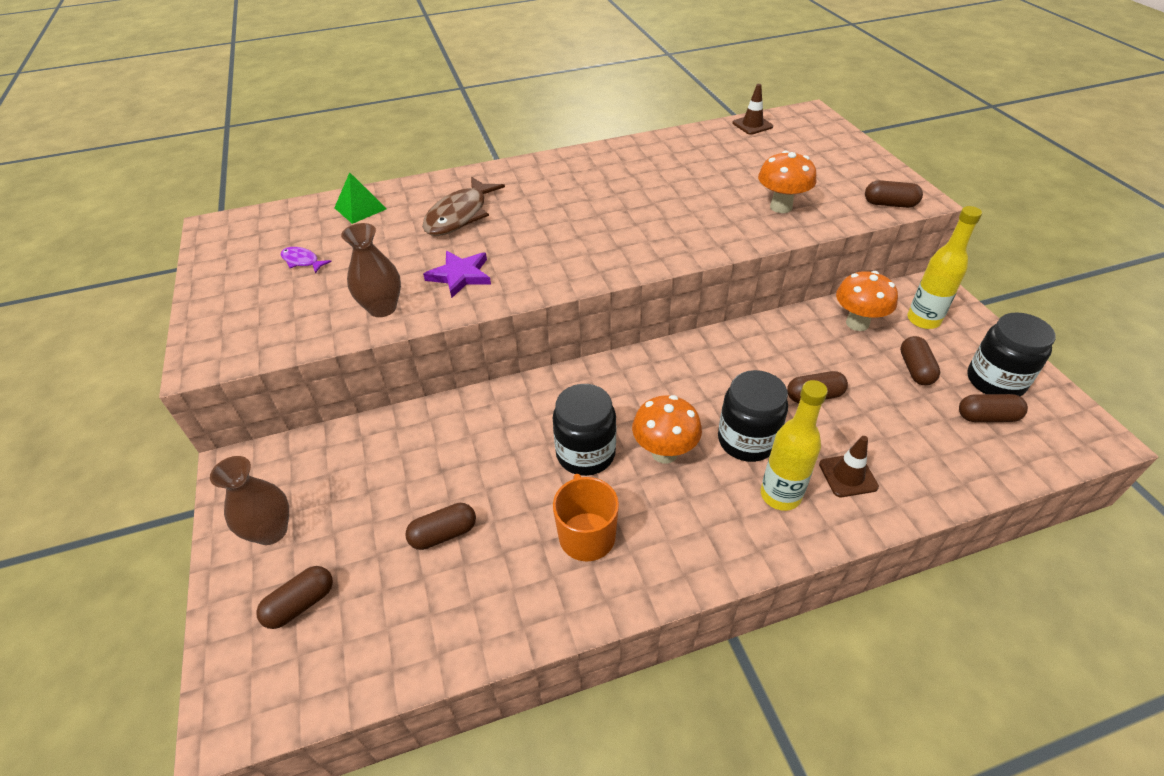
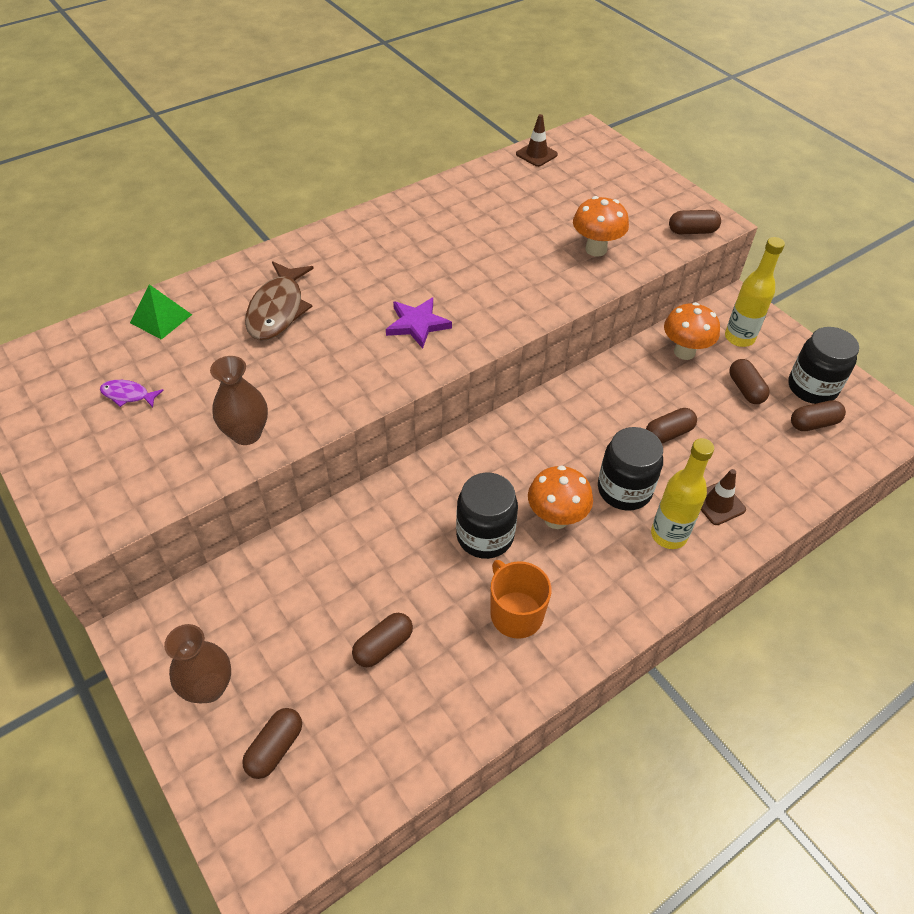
camera: 20 degrees left, 5 degrees up
purple star [423,251,491,298] -> purple star moved to [386,298,452,349]

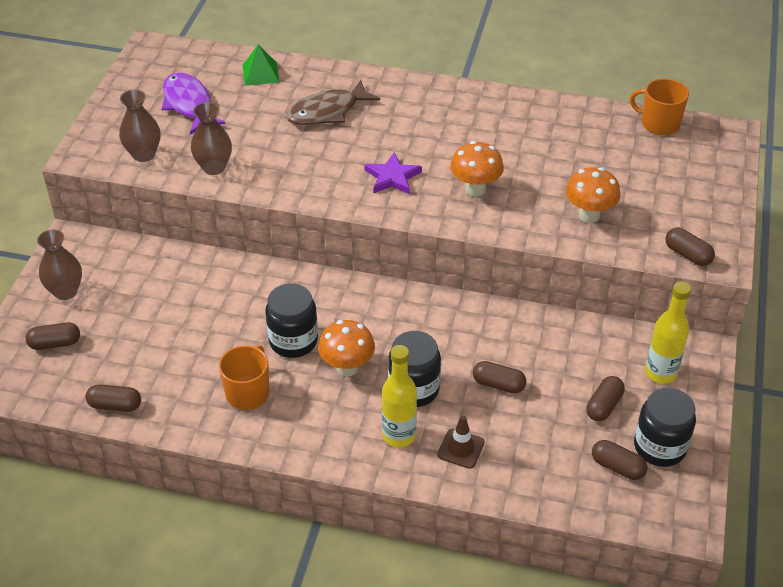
camera: 50 degrees right, 5 degrees down
purple fish [100,380,164,407] -> purple fish [162,72,226,135], size x2.02
brown capsule [352,613,413,667] -> brown capsule moved to [86,384,141,412]
brown traffic cone [516,114,558,167] -> orange mug [630,79,689,135]
orange mushroom [664,302,720,360] -> orange mushroom moved to [450,141,504,197]
none -> brown vase [119,89,160,162]

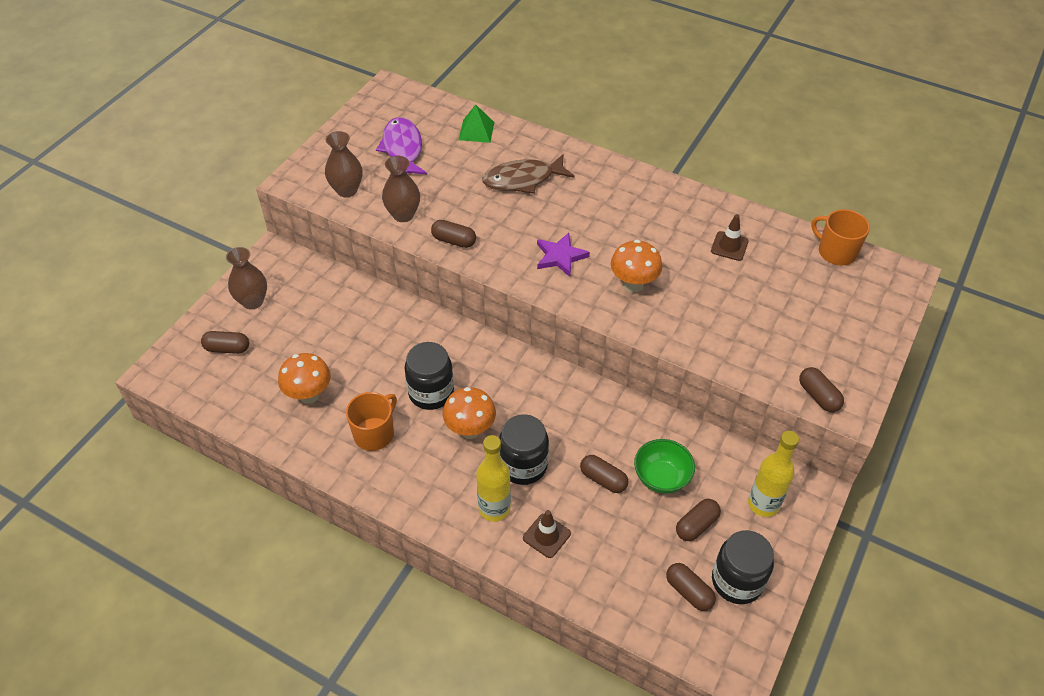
camera: 15 degrees right, 5 degrees up
brown capsule [86,384,141,412] -> brown capsule moved to [431,220,476,248]
orange mushroom [566,167,620,223] -> orange mushroom moved to [278,353,331,404]
none -> green bowl [634,439,695,494]
none -> brown traffic cone [711,214,749,261]

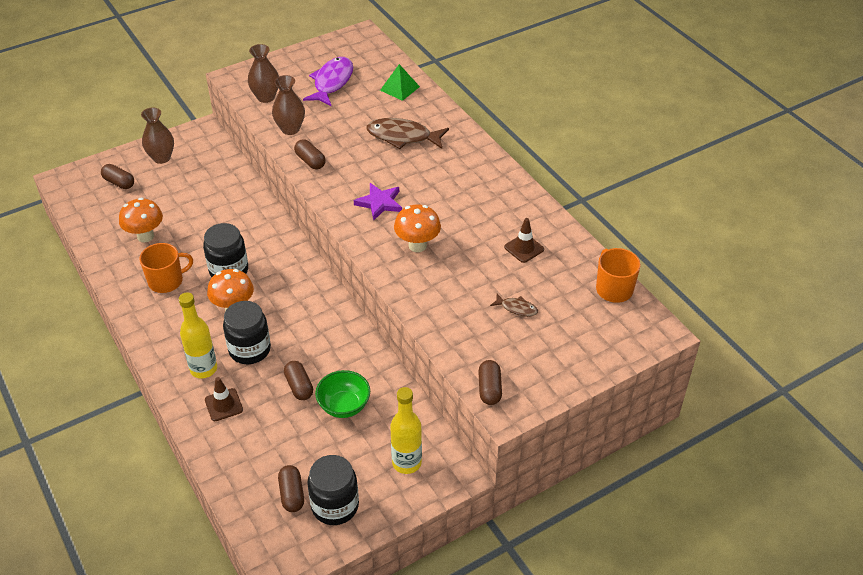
camera: 30 degrees right, 5 degrees down
brown capsule [676,499,721,541] -> none
none -> brown fish [490,294,538,317]

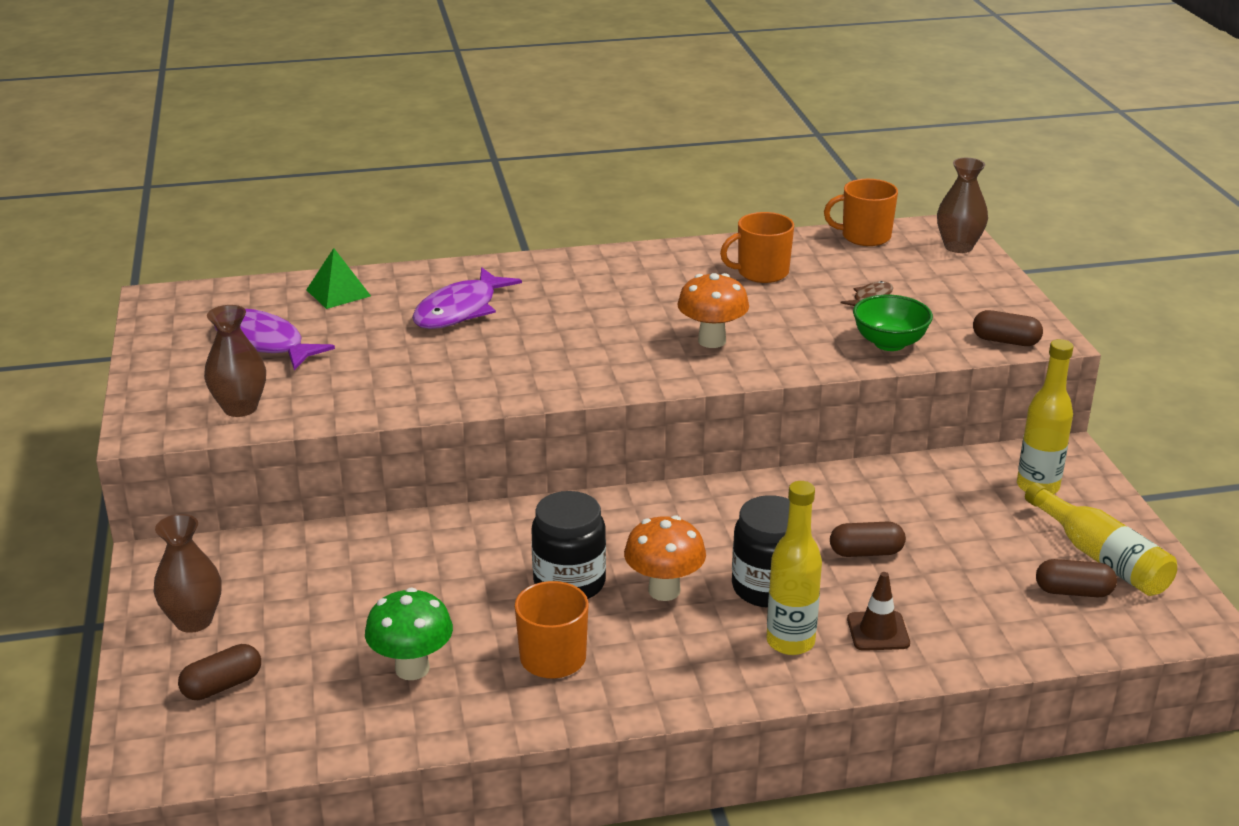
camera: 70 degrees left, 15 degrees down
orange mushroom [119,198,163,242] -> green mushroom [365,588,453,680]
brown vase [272,75,305,135] -> brown vase moved to [937,158,988,253]
brown capsule [294,139,326,169] -> none
black jar [307,455,359,525] -> yellow bottle [1025,483,1177,596]
green bowl [315,370,370,418] -> green bowl moved to [853,295,933,351]
purple star [354,183,402,220] -> none
brown fish [366,118,449,149] -> purple fish [412,268,522,329]
brown traffic cone [504,218,544,263] -> orange mug [720,212,794,283]

